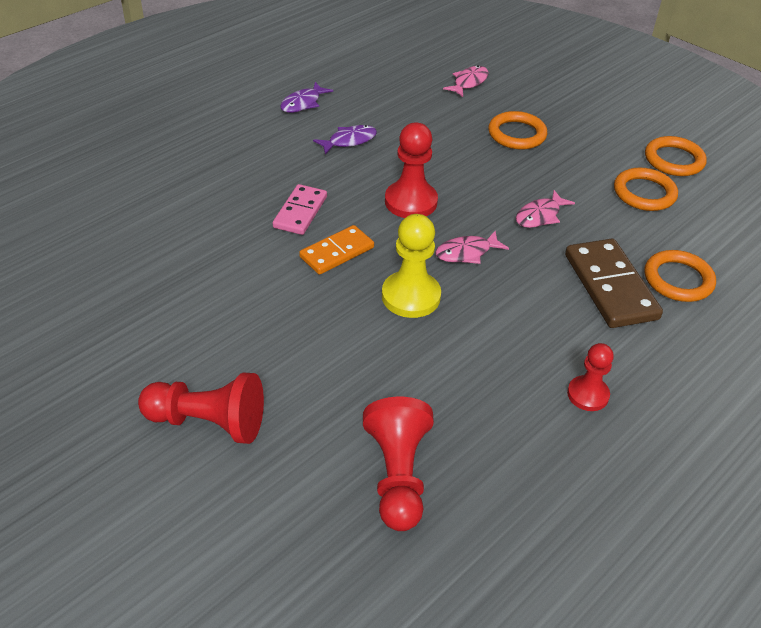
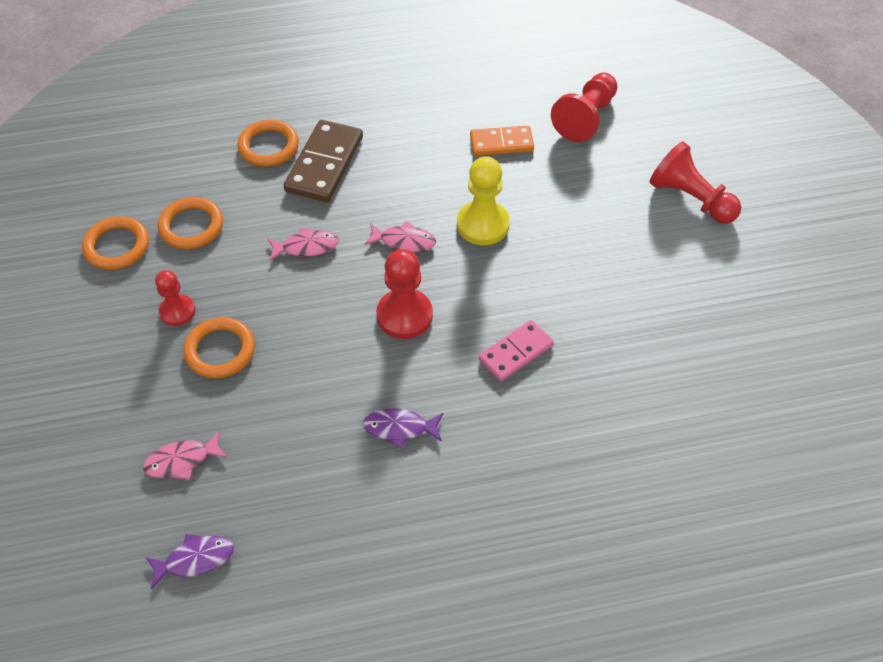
camera: 145 degrees left, 10 degrees up
purple fish [280,82,333,113] -> purple fish moved to [145,534,234,589]
orange domino [299,225,374,275] -> orange domino moved to [470,126,534,155]
red pawn [567,343,614,411] -> red pawn moved to [155,270,195,326]

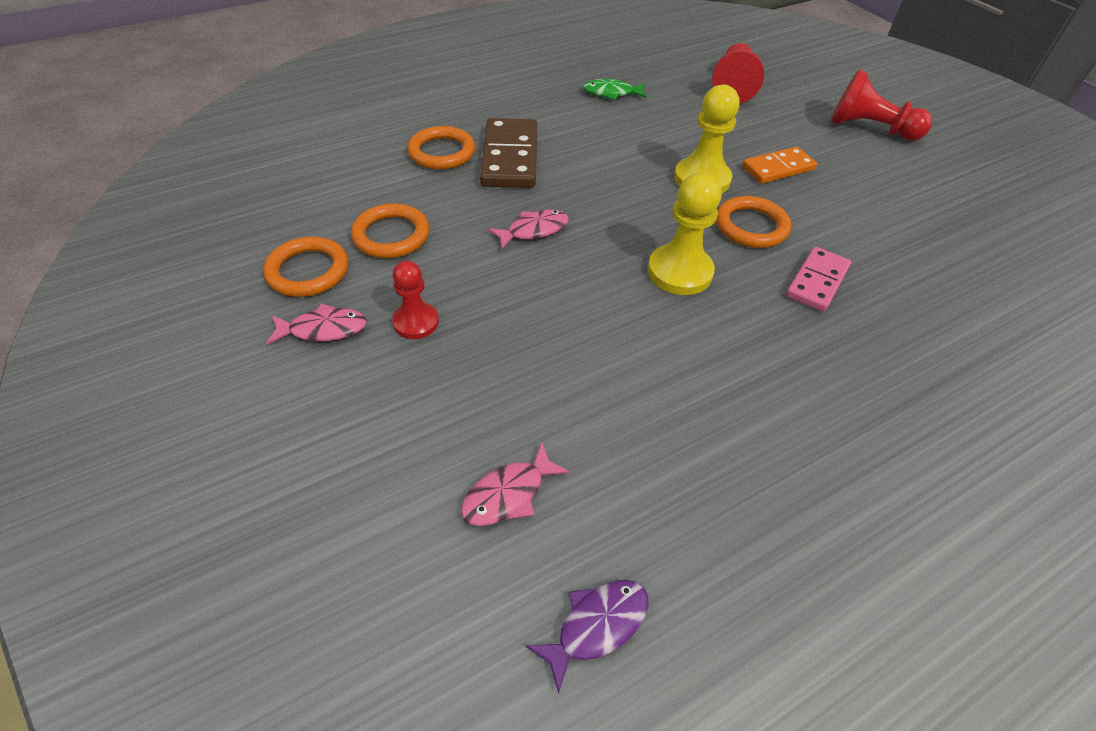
camera: 20 degrees left, 5 degrees down
orange ring [183,317,255,378] -> orange ring moved to [716,196,791,248]
purple fish [363,408,443,449] -> none
pink fish [364,221,436,252] -> pink fish moved to [266,303,367,345]
red pawn [376,249,433,339] -> yellow pawn [648,173,721,295]
orange domino [470,126,534,155] -> orange domino moved to [742,147,817,184]
none -> green fish [583,79,647,100]

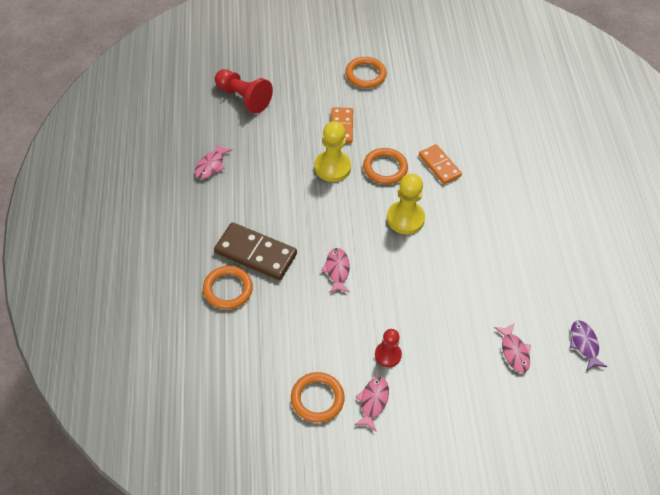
camera: 65 degrees left, 5 degrees up
orange ring [351,203,430,258] -> orange ring moved to [345,57,387,88]
green fish [583,79,647,100] -> pink fish [195,142,233,179]
pink domino [786,247,851,312] -> orange domino [419,144,462,184]
red pawn [831,69,932,140] -> none

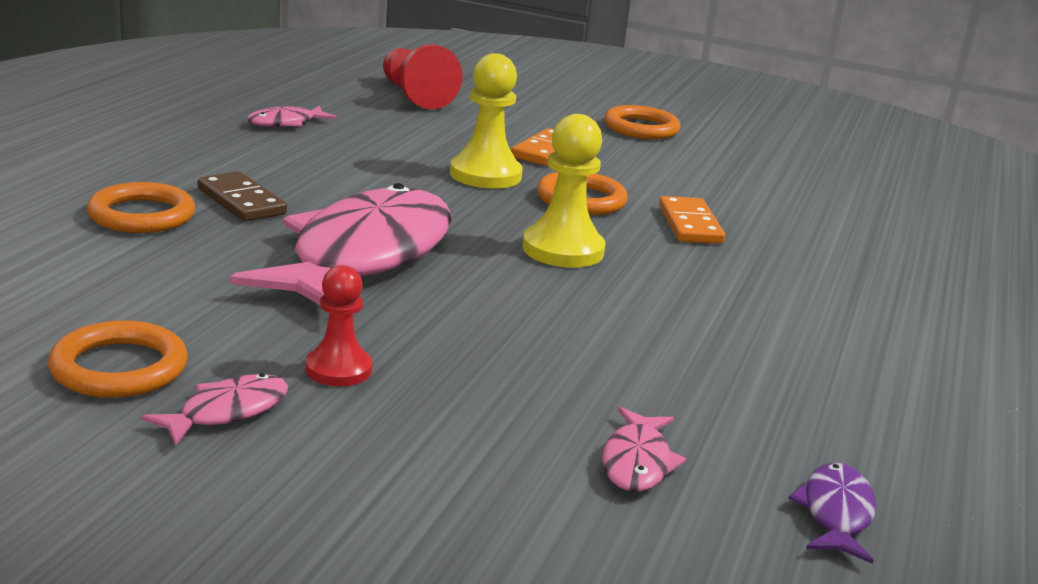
camera: 25 degrees right, 30 degrees down
brown domino [214,222,297,280] -> brown domino [198,171,287,222], size x0.64
pink fish [321,248,350,293] -> pink fish [230,183,451,305], size x2.47

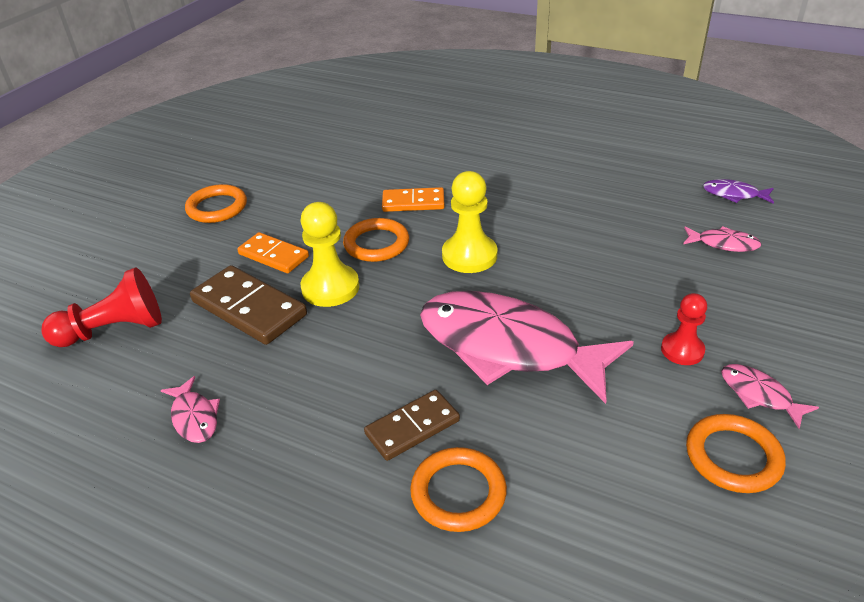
camera: 80 degrees left, 15 degrees up
none -> brown domino [190,265,307,345]

